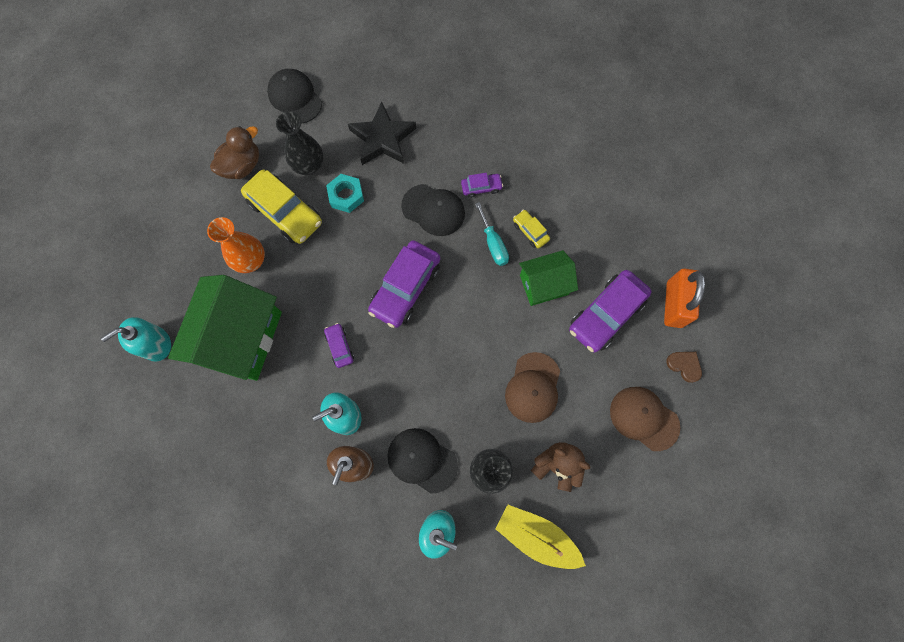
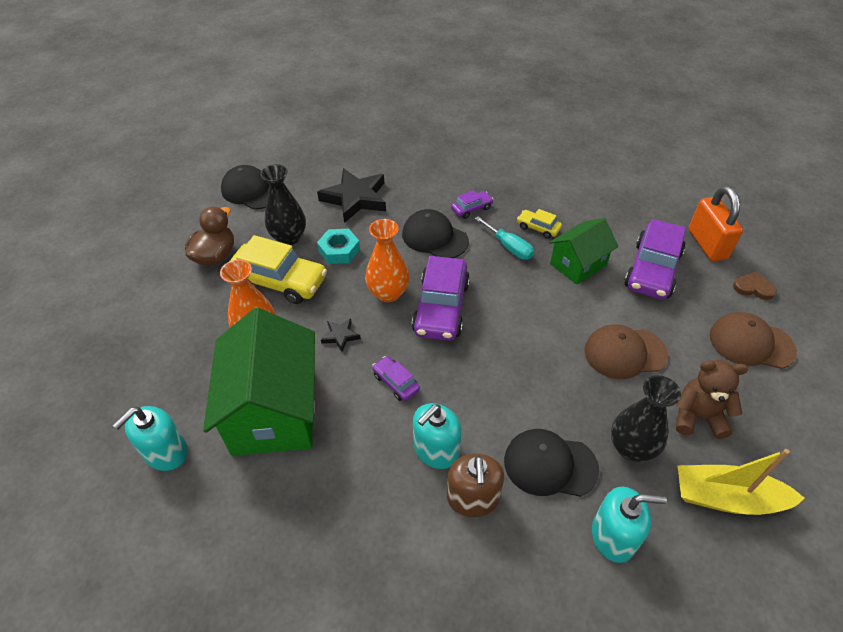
camera: 20 degrees left, 25 degrees down
black cap [401,184,465,236] -> black cap turned 150 degrees counterclockwise [402,209,469,258]
brown cap [505,352,560,423] -> brown cap turned 90 degrees clockwise [584,324,668,379]
none -> black star [321,318,361,352]
none -> orange vase [365,219,409,302]

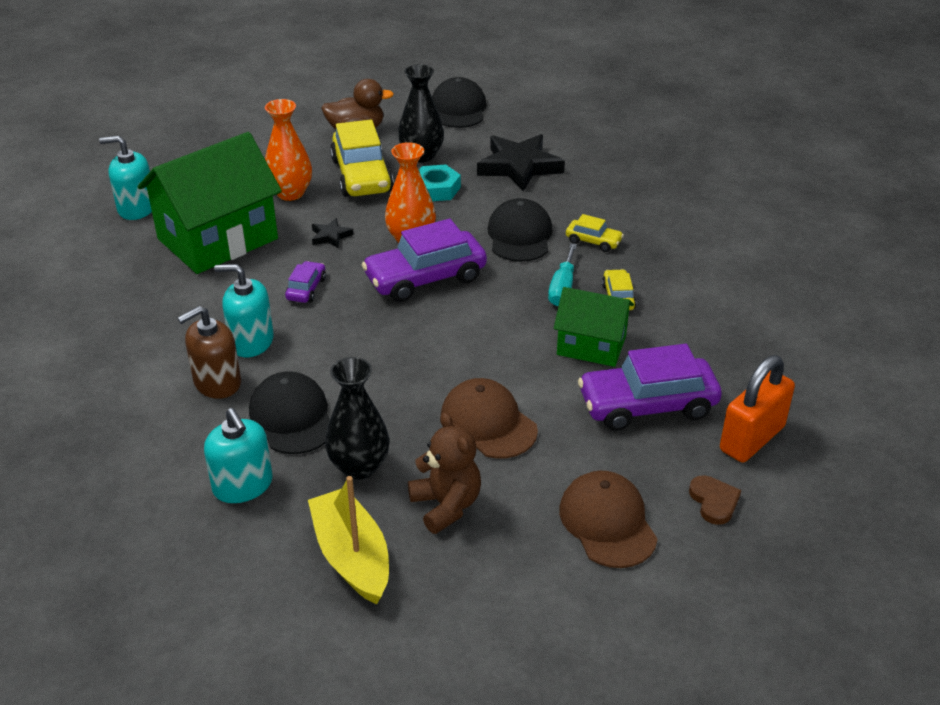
camera: 55 degrees right, 10 degrees down
purple car [451,190,493,219] -> yellow car [566,214,624,252]

